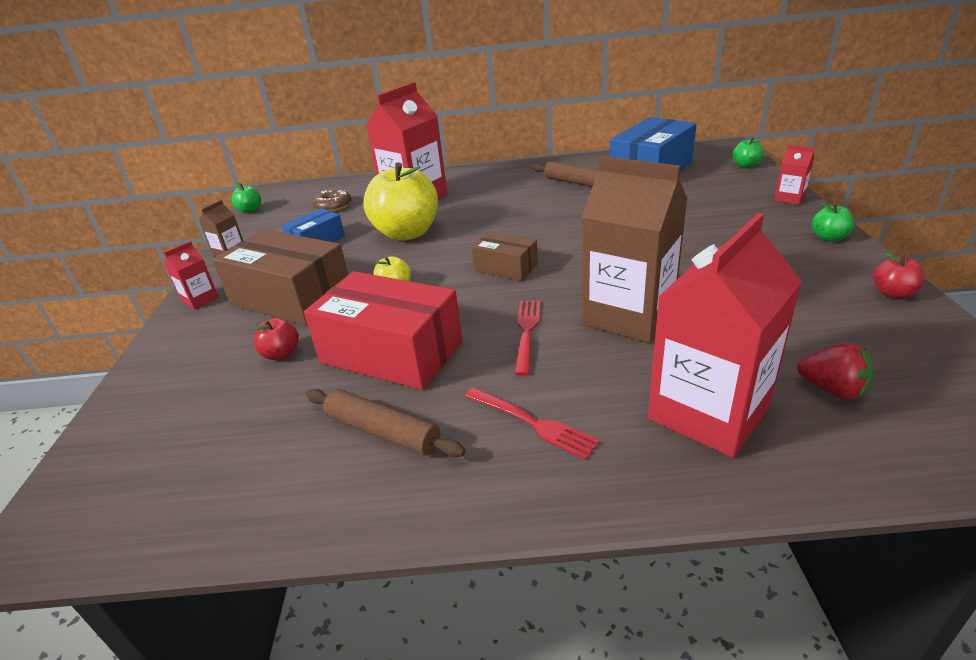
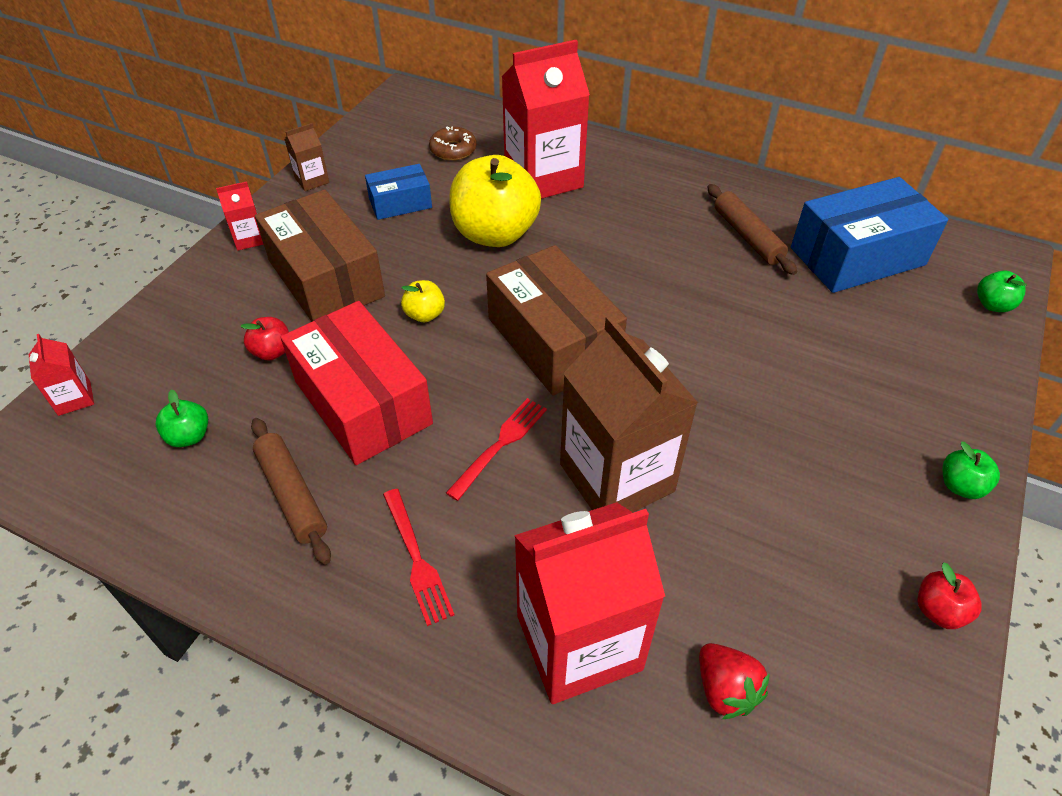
camera: 25 degrees right, 15 degrees up
green apple [231,182,261,213] -> green apple moved to [156,389,208,447]
brown box [472,231,538,281] -> brown box [486,245,627,395], size x1.87
red carton [774,145,815,205] -> red carton moved to [29,334,94,416]

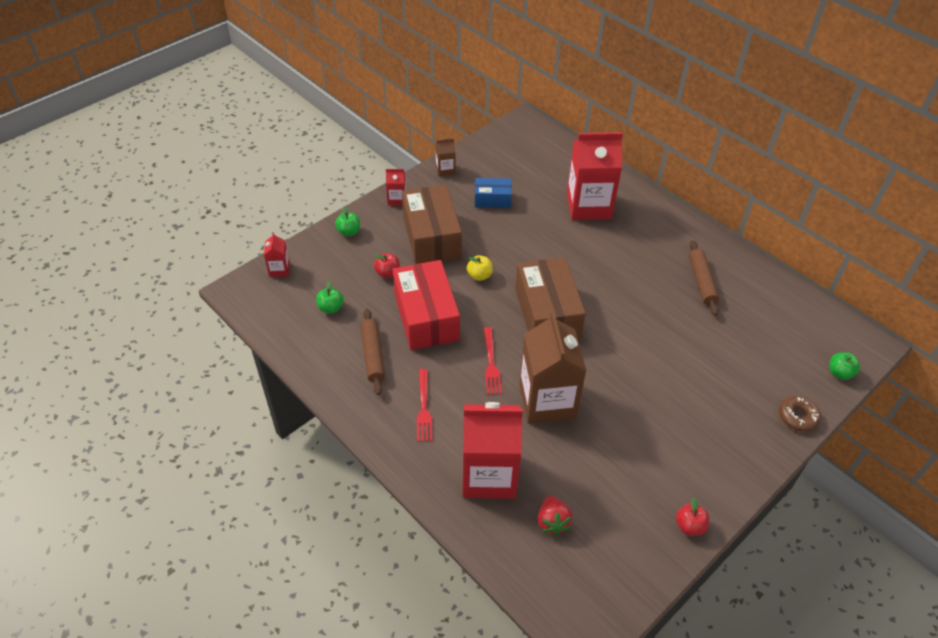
camera: 20 degrees right, 0 degrees up
brown donut [429,126,477,161] -> brown donut moved to [779,396,821,432]
red fork [446,398,547,501] -> red fork turned 120 degrees clockwise [484,327,502,394]
yellow apple [449,155,541,247] -> none
blue box [791,177,948,293] -> none
green apple [942,442,1000,499] -> green apple moved to [335,206,360,236]

